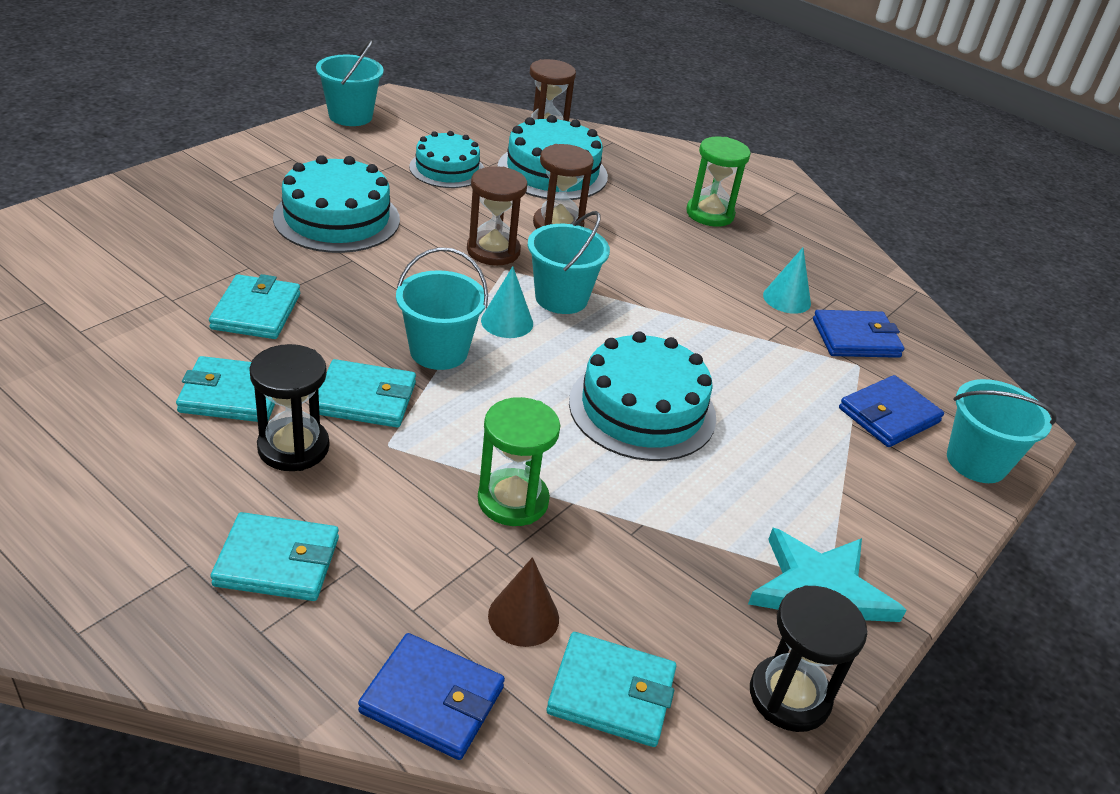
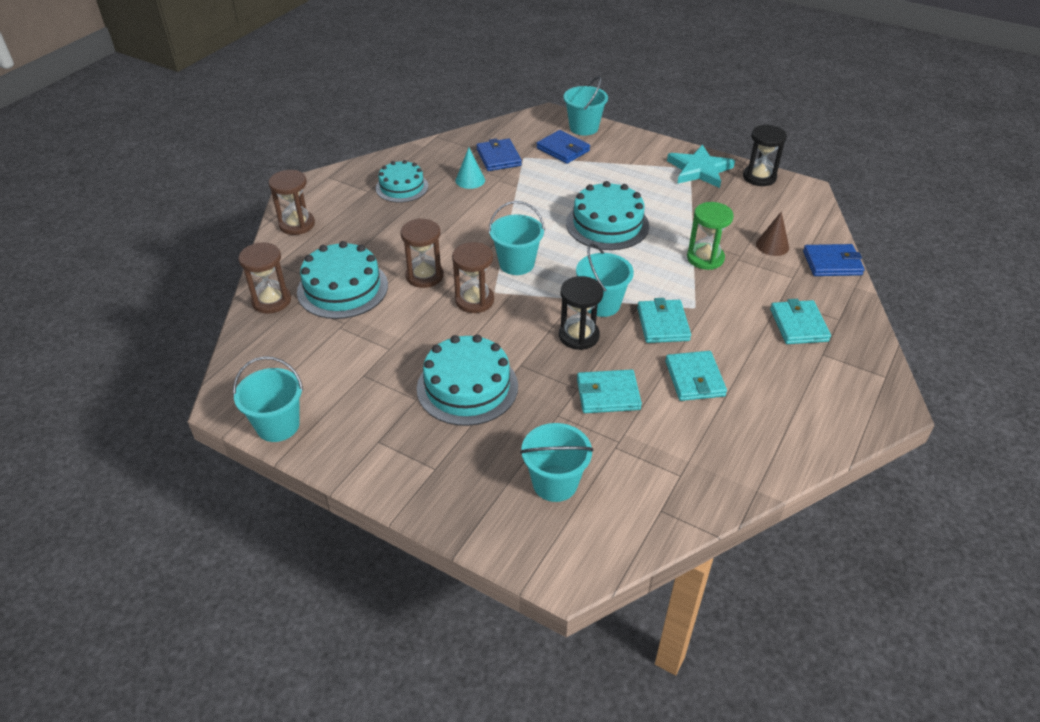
camera: 95 degrees left, 5 degrees up
black hourglass [249,344,330,471] -> black hourglass moved to [559,276,603,350]
blue wallet [358,633,505,760] -> blue wallet turned 75 degrees clockwise [803,244,865,276]
turquoise cake [409,131,484,188] -> turquoise cake moved to [376,160,428,203]
turquoise cone [481,266,533,338] -> none
turquoise wallet [546,632,676,747] -> none
green hourglass [686,137,751,227] -> none
none -> brown hourglass [269,170,315,235]
none -> turquoise bucket [520,423,593,502]

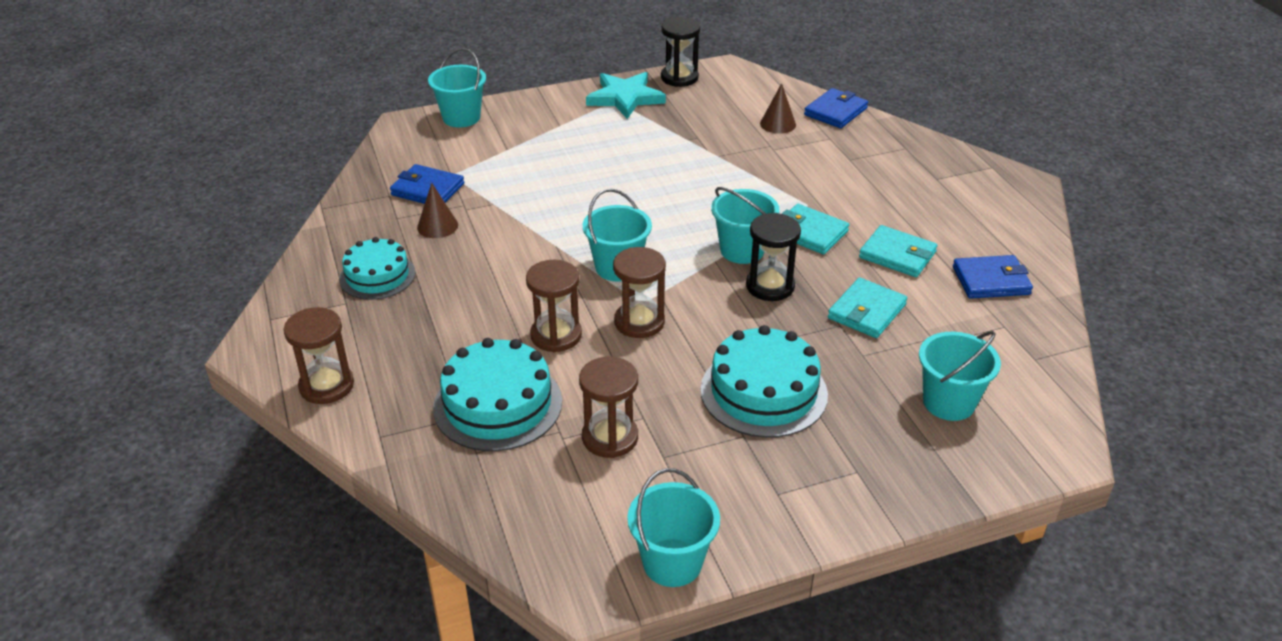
camera: 50 degrees left, 5 degrees down
brown hourglass [238,242,291,314] -> brown hourglass moved to [579,357,638,458]
turquoise cone [456,147,485,189] -> brown cone [417,183,458,238]
blue wallet [536,130,590,164] -> blue wallet moved to [953,255,1033,299]
turquoise cake [566,181,649,250] -> none
green hourglass [687,202,734,270] -> none
turquoise wallet [770,299,831,344] -> none

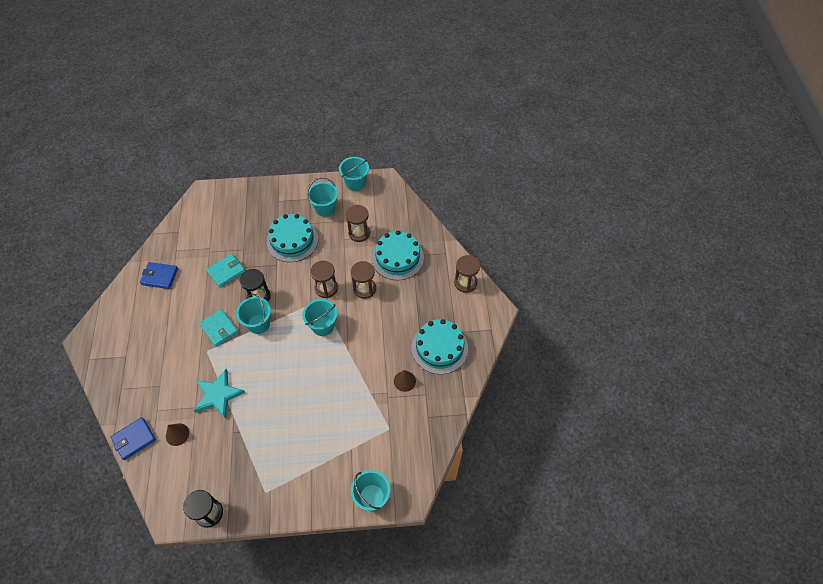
camera: 165 degrees left, 20 degrees up
turquoise cake [339,237,416,300] -> turquoise cake [412,319,468,374], size x1.50
blue wallet [390,164,464,204] -> none
turquoise star [586,72,666,119] -> turquoise star moved to [194,369,245,418]
turquoise wallet [859,225,938,277] -> none
turquoise bucket [919,331,1001,421] -> turquoise bucket moved to [307,177,338,217]

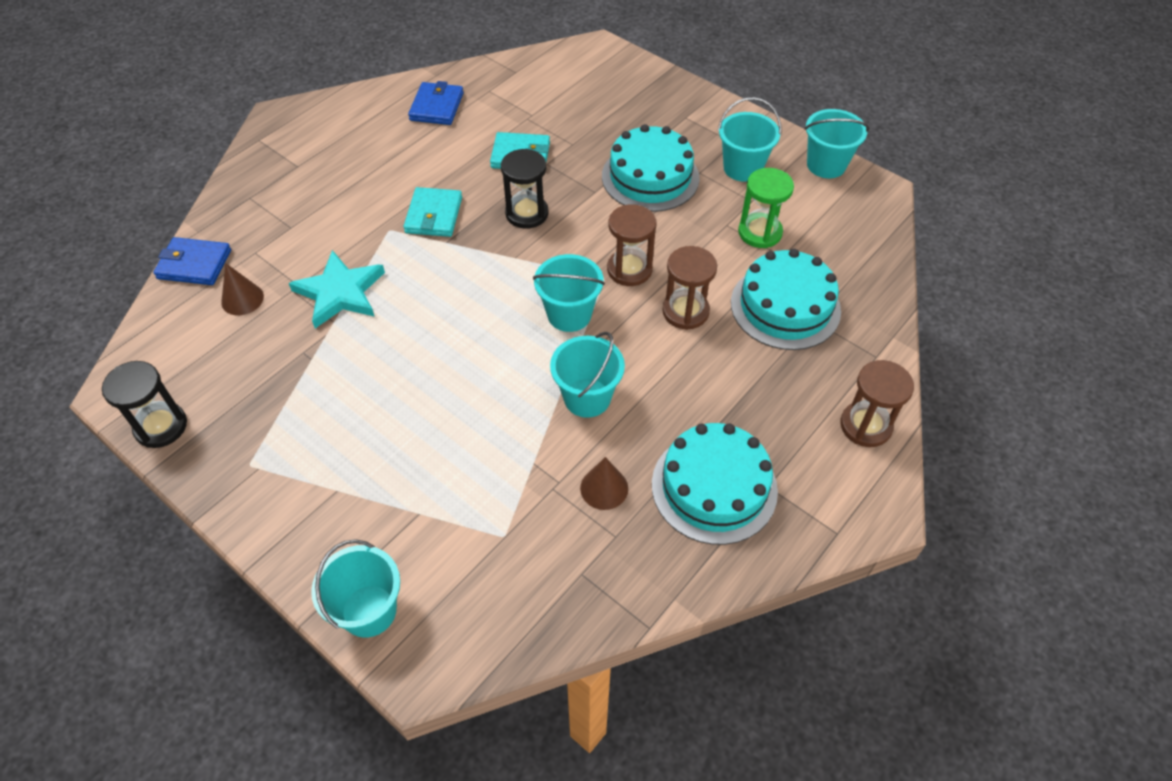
camera: 45 degrees right, 5 degrees down
blue wallet [140,262,178,289] -> blue wallet turned 45 degrees clockwise [408,81,463,125]
turquoise bucket [236,294,271,334] -> turquoise bucket moved to [550,332,625,418]
brown hourglass [346,205,370,242] -> green hourglass [738,168,794,248]

